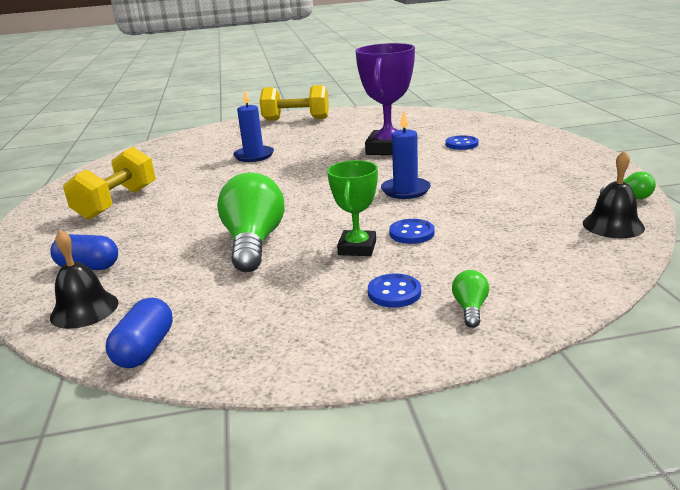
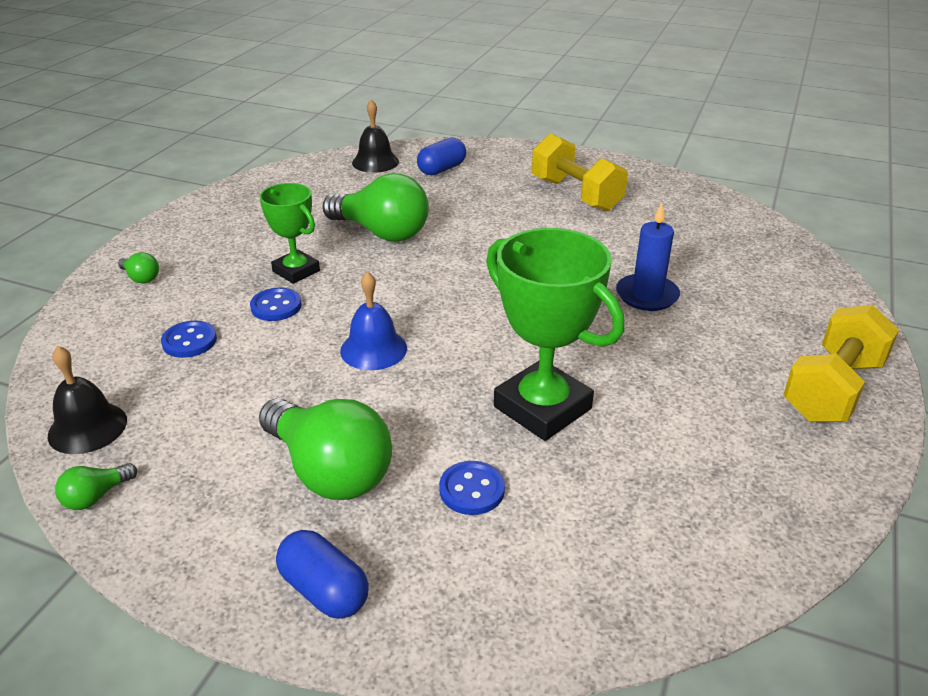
camera: 120 degrees right, 10 degrees up
blue capsule [106,298,173,368] -> blue capsule moved to [276,530,369,619]
purple trophy [355,43,415,155] -> green trophy [486,228,624,441]
blue button [368,273,421,308] -> blue button moved to [161,321,217,358]
blue candle [381,111,431,199] -> blue bell [340,272,407,370]
none -> green light bulb [259,398,392,500]

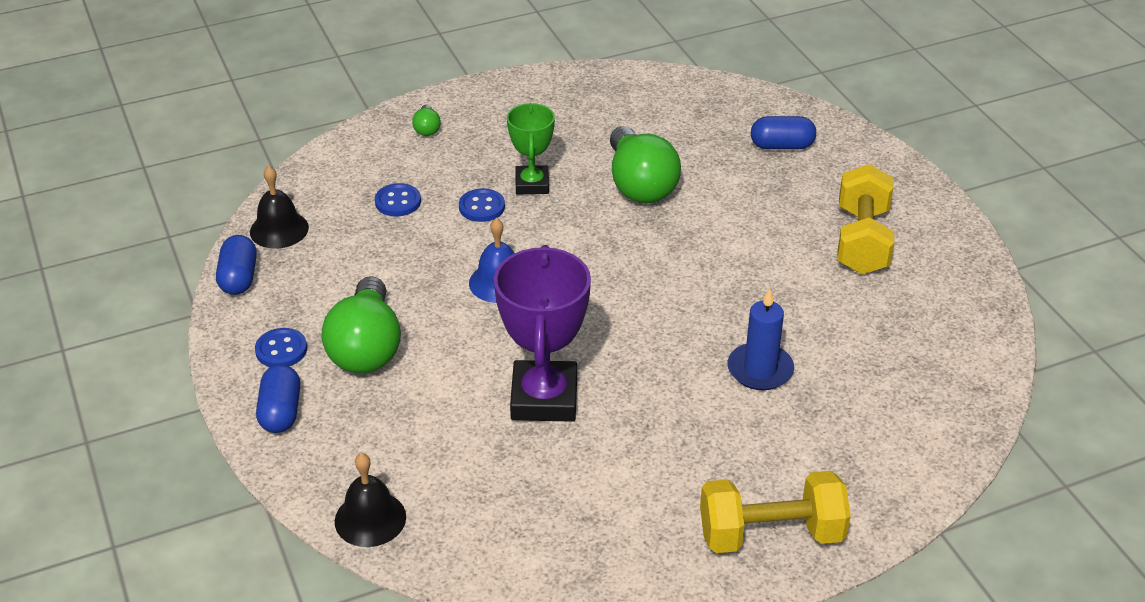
camera: 45 degrees right, 5 degrees up
green light bulb [55,463,137,510] -> blue capsule [216,235,257,295]
black bell [352,100,399,173] -> black bell moved to [335,453,406,547]
blue button [439,461,505,515] -> blue button moved to [255,328,307,367]
green trophy [486,228,624,441] -> purple trophy [494,245,591,422]

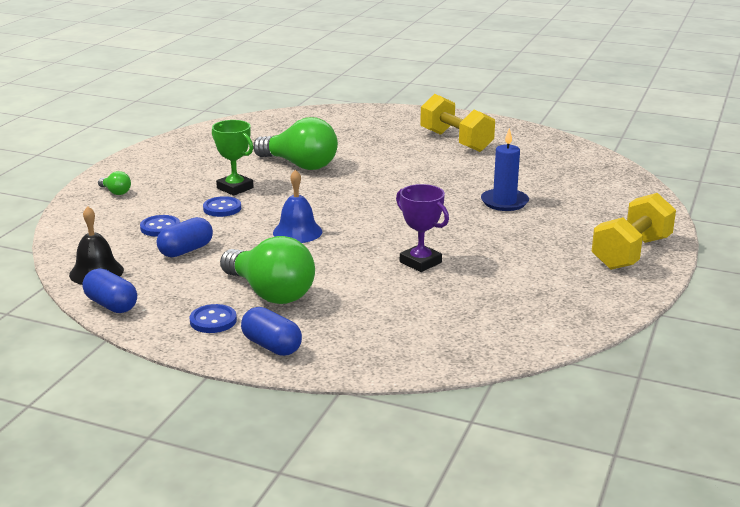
camera: 45 degrees left, 15 degrees down
black bell [335,453,406,547] -> none
purple trophy [494,245,591,422] -> purple trophy [396,184,449,272], size x0.60
blue capsule [751,116,816,149] -> blue capsule moved to [157,217,213,257]

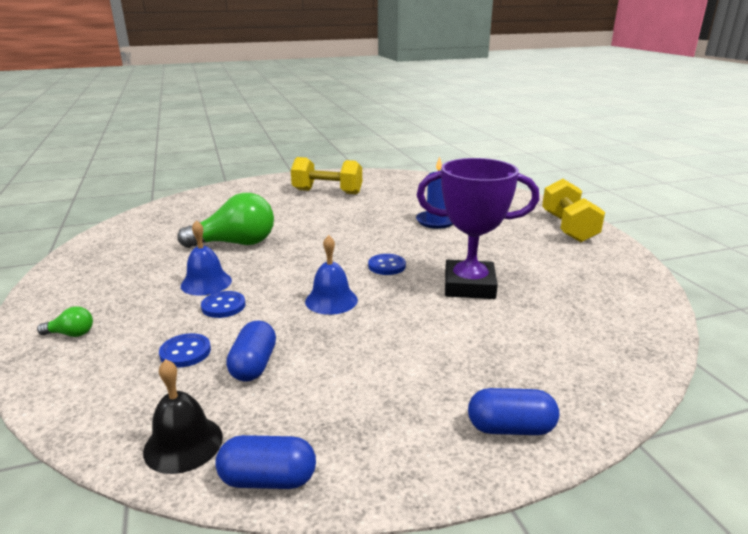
camera: 40 degrees left, 0 degrees up
blue button [189,304,237,333] -> blue button moved to [368,254,406,275]
green trophy [212,120,253,196] -> blue bell [181,220,232,295]
green light bulb [220,236,315,304] -> none
purple trophy [396,184,449,272] -> purple trophy [417,158,539,299], size x1.67

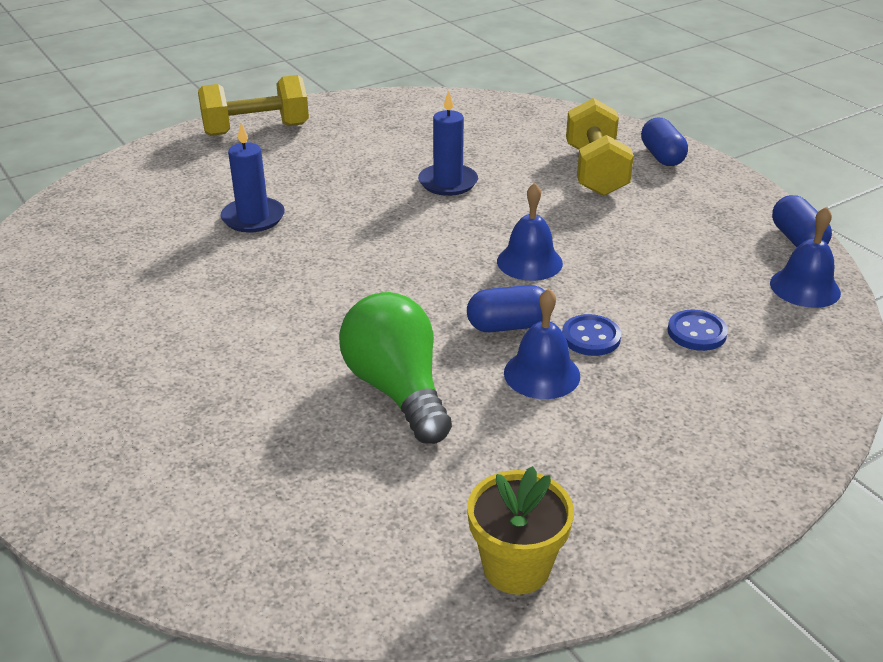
camera: 105 degrees left, 10 degrees up
green light bulb [37,306,93,337] -> none
black bell [143,359,223,474] -> blue bell [770,207,841,308]
blue capsule [226,320,276,382] -> blue capsule moved to [467,285,545,332]
yellow dumbbell [291,157,362,194] -> yellow dumbbell moved to [566,98,634,196]
blue button [368,254,406,275] -> none
purple trophy [417,158,539,299] -> blue candle [418,90,478,196]
none -> yellow flower pot [467,466,574,595]

